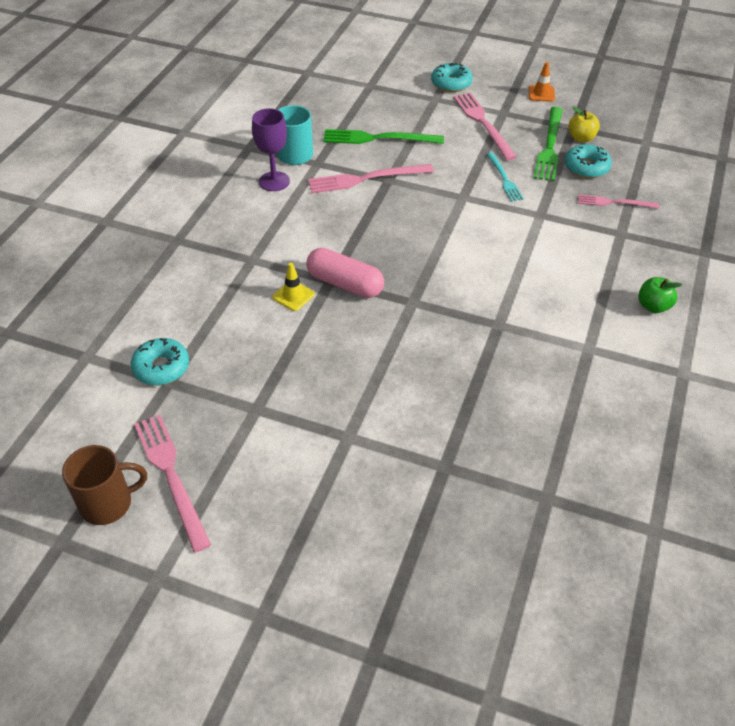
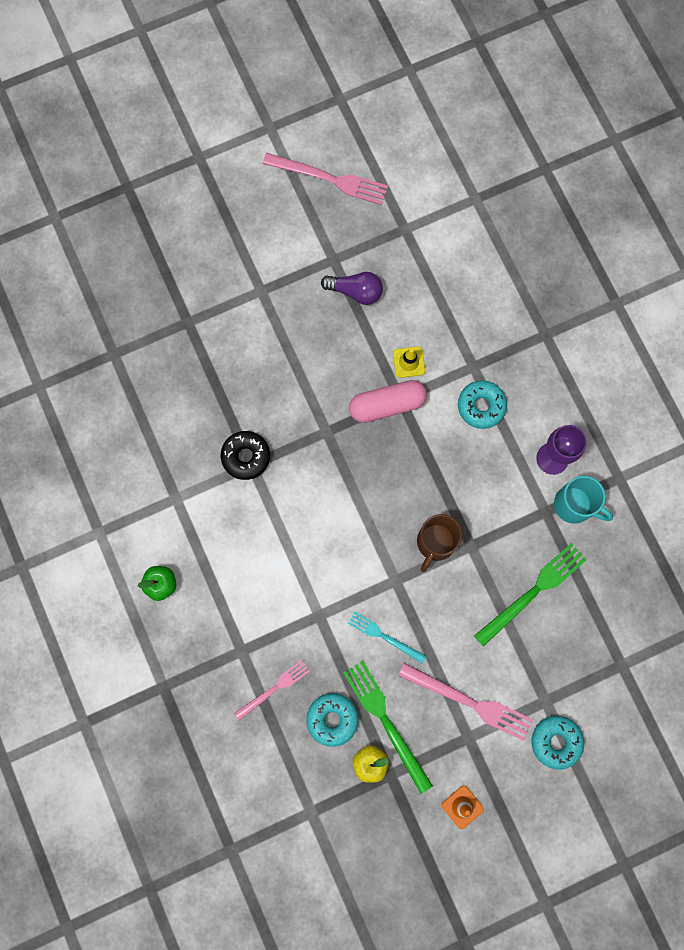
camera: 135 degrees right, 30 degrees up
brown mug [62,445,147,525] -> brown mug moved to [417,514,462,572]
turquoise donut [131,338,189,385] -> turquoise donut moved to [458,380,507,429]
pink fork [308,164,434,194] -> none
none -> black donut [221,431,270,480]
none -> purple light bulb [321,272,383,305]

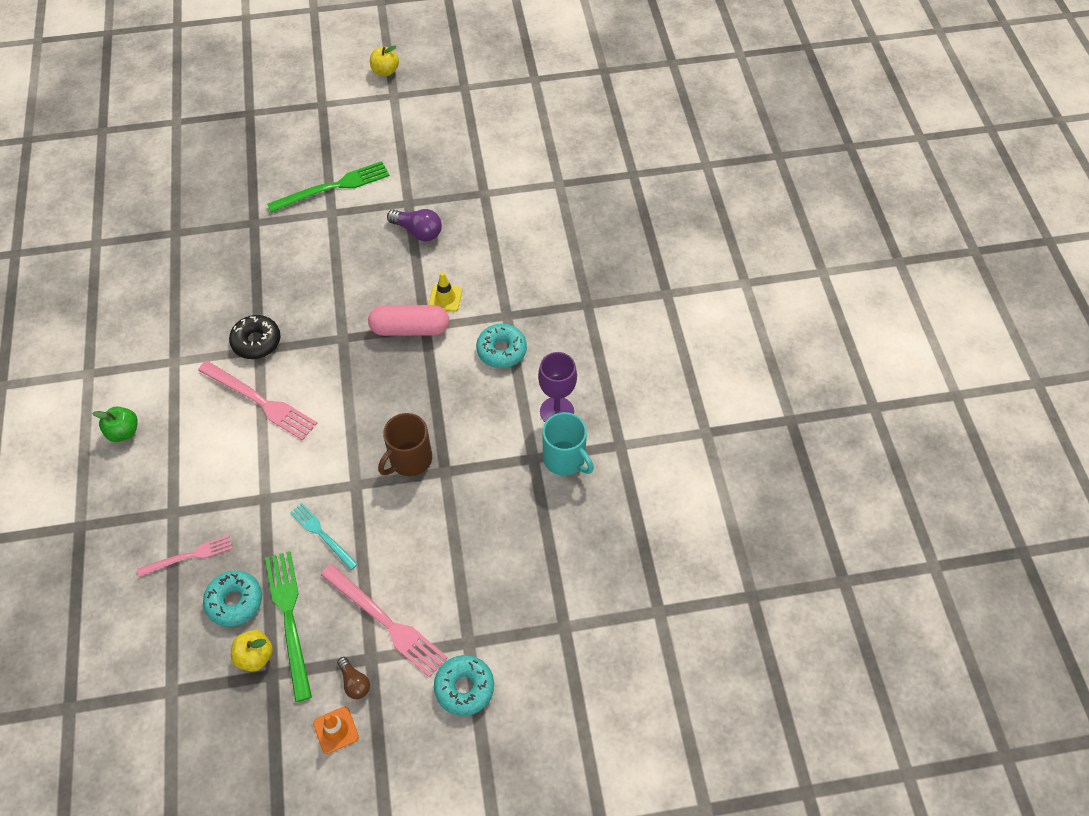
camera: 15 degrees right, 20 degrees down
pink fork [263,153,388,205] -> pink fork moved to [198,361,317,441]
green fork [474,543,587,646] -> green fork moved to [267,161,390,213]
none -> brown light bulb [337,657,370,699]
none -> yellow apple [370,46,399,76]

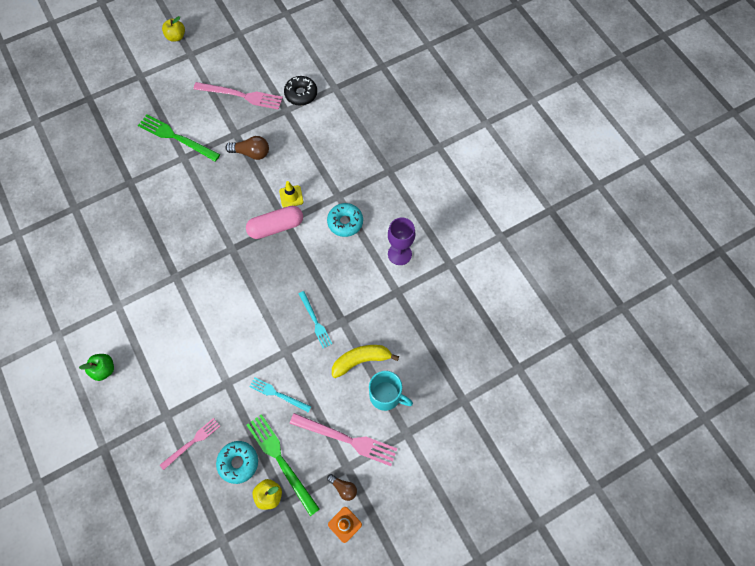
camera: 20 degrees left, 10 degrees up
pink fork [198,361,317,441] -> pink fork moved to [193,82,283,110]
black donut [229,315,280,359] -> black donut moved to [284,76,317,105]
green fork [267,161,390,213] -> green fork turned 105 degrees counterclockwise [138,115,220,162]
brown mug [378,413,432,476] -> turquoise fork [299,291,332,348]
purple light bulb [387,209,442,241] -> brown light bulb [225,136,269,160]
turquoise donut [434,655,494,716] -> none
turquoise mug [543,412,594,476] -> turquoise mug moved to [369,371,413,411]
none -> yellow banana [332,345,399,378]

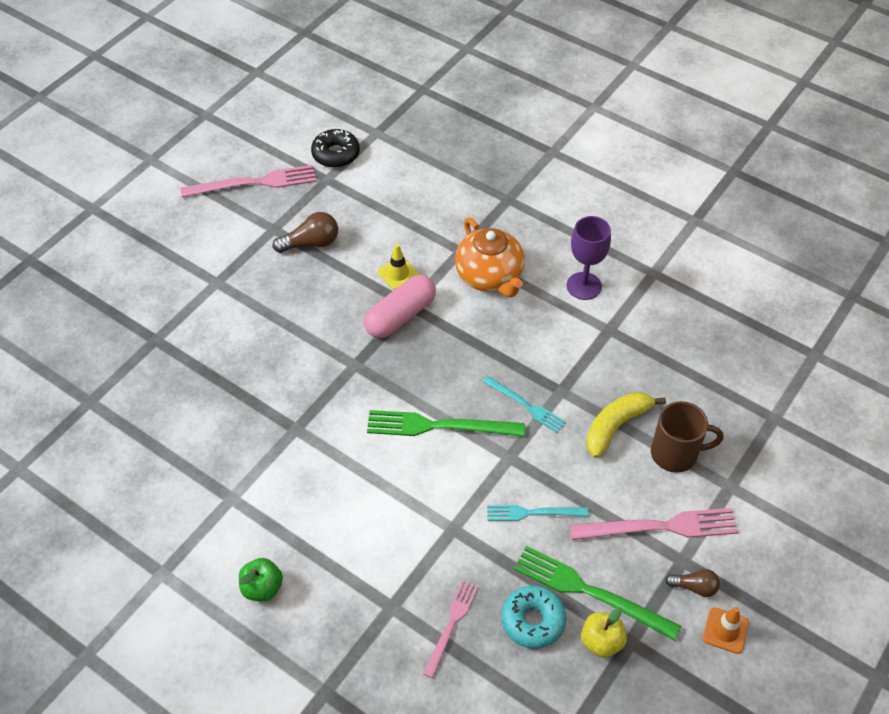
camera: 25 degrees left, 15 degrees down
green fork [138,115,220,162] -> green fork moved to [367,410,525,437]
yellow apple [162,16,185,42] -> none
turquoise donut [327,203,363,237] -> orange teapot [455,217,525,298]
turquoise mug [369,371,413,411] -> brown mug [651,401,723,473]

